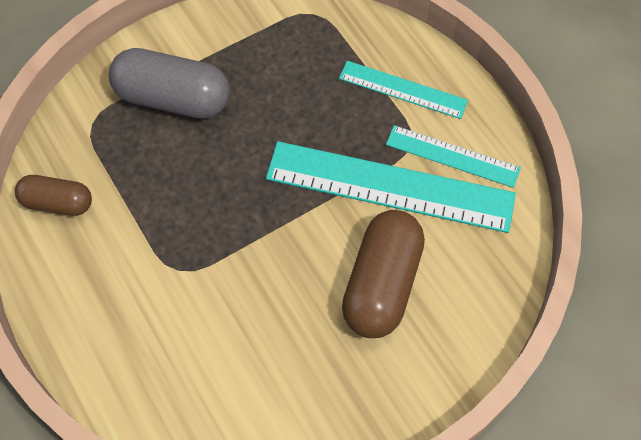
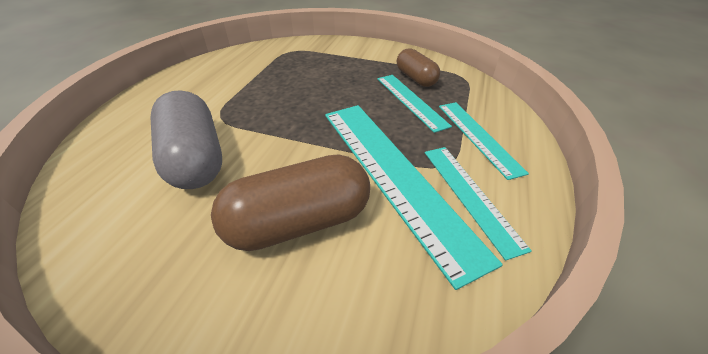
camera: 50 degrees right, 20 degrees down
brown capsule [15,175,92,216] -> brown capsule moved to [397,48,440,87]
grey capsule [109,48,230,119] -> grey capsule moved to [151,90,222,189]
none -> turquoise ruler [377,75,452,133]

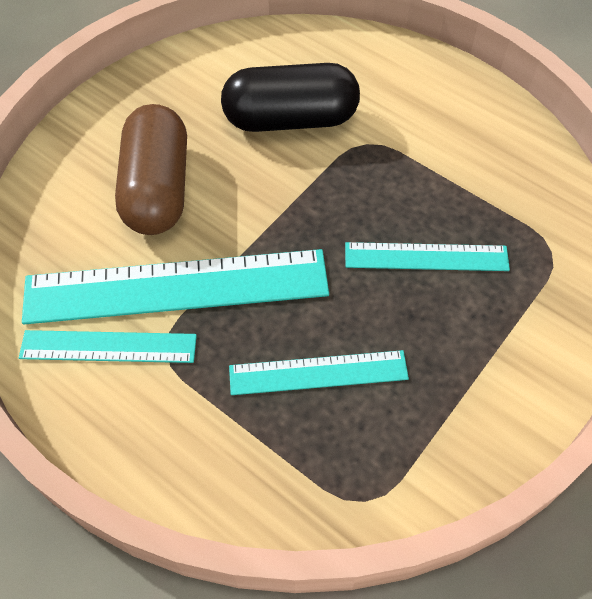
camera: 110 degrees right, 15 degrees up
grey capsule [151,90,222,189] -> black capsule [221,63,360,132]
brown capsule [397,48,440,87] -> none
turquoise ruler [439,102,529,180] -> turquoise ruler moved to [345,242,510,271]

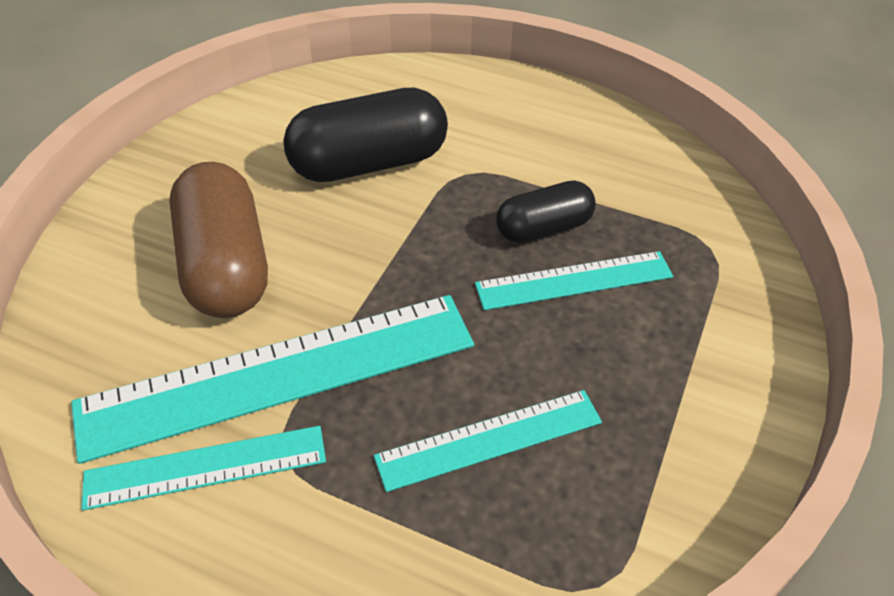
camera: 15 degrees left, 10 degrees down
none -> black capsule [496,180,596,243]

